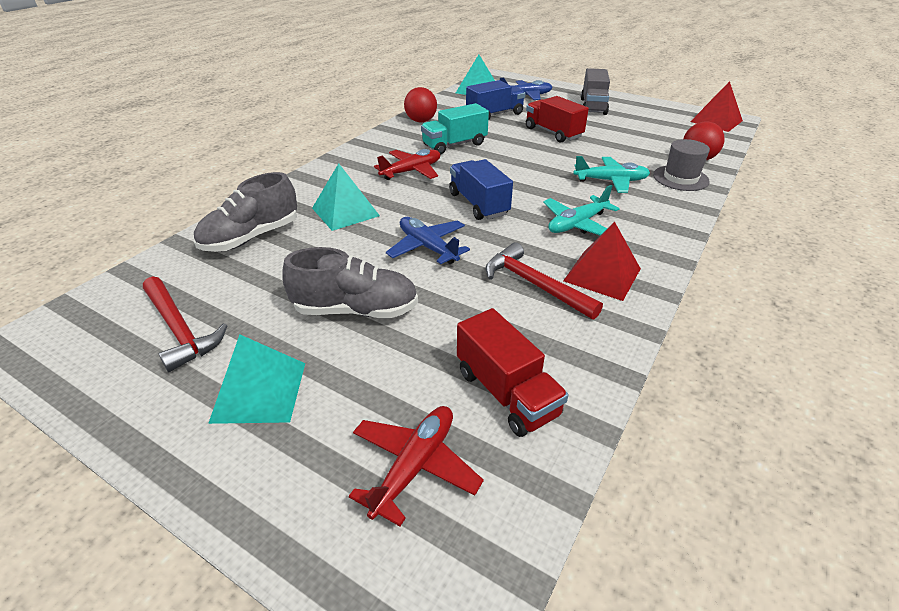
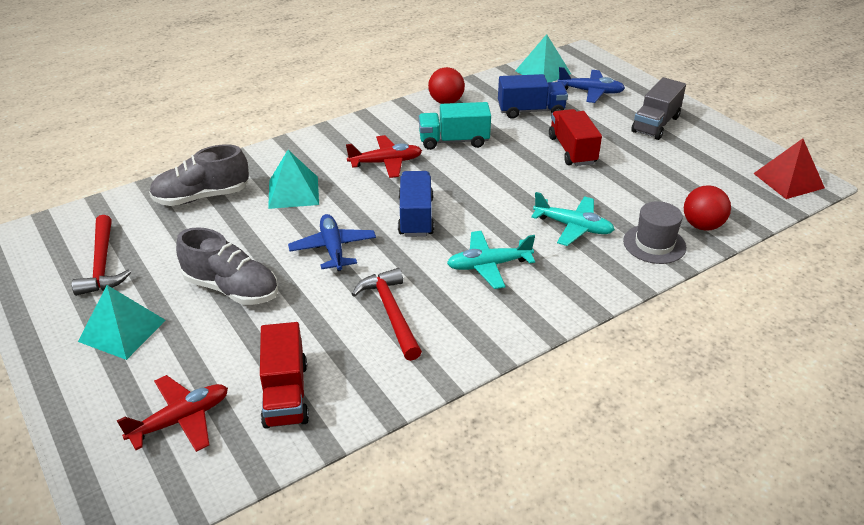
camera: 25 degrees right, 0 degrees up
red pyramid [563,222,641,301] -> none

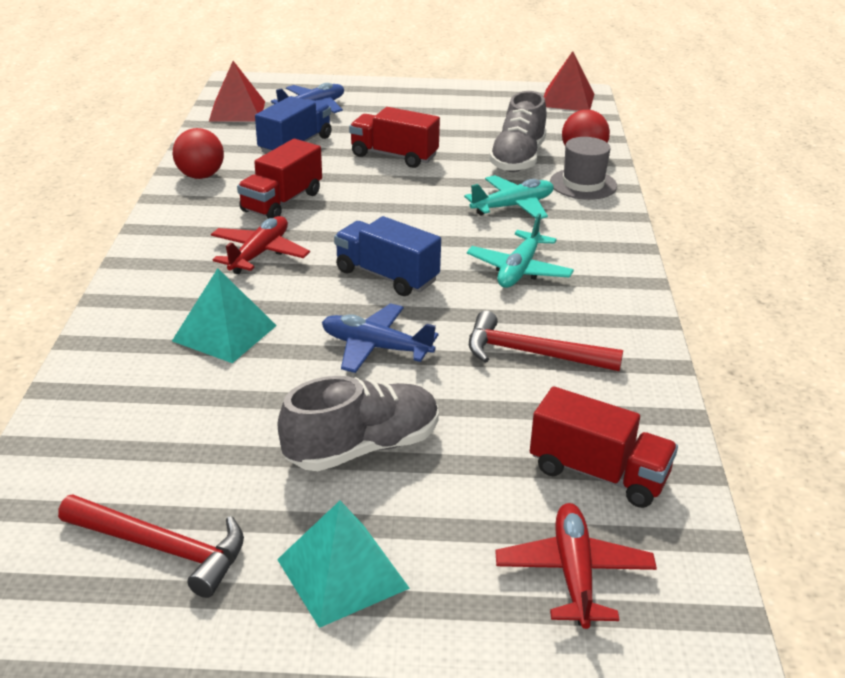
camera: 55 degrees left, 5 degrees down
grey shoe [149,144,249,206] -> grey shoe moved to [489,91,547,172]
turquoise truck [419,102,491,150] -> red truck [237,139,322,219]
turquoise pyramid [515,34,571,83] -> red pyramid [209,61,265,122]
grey truck [631,77,686,140] -> none

